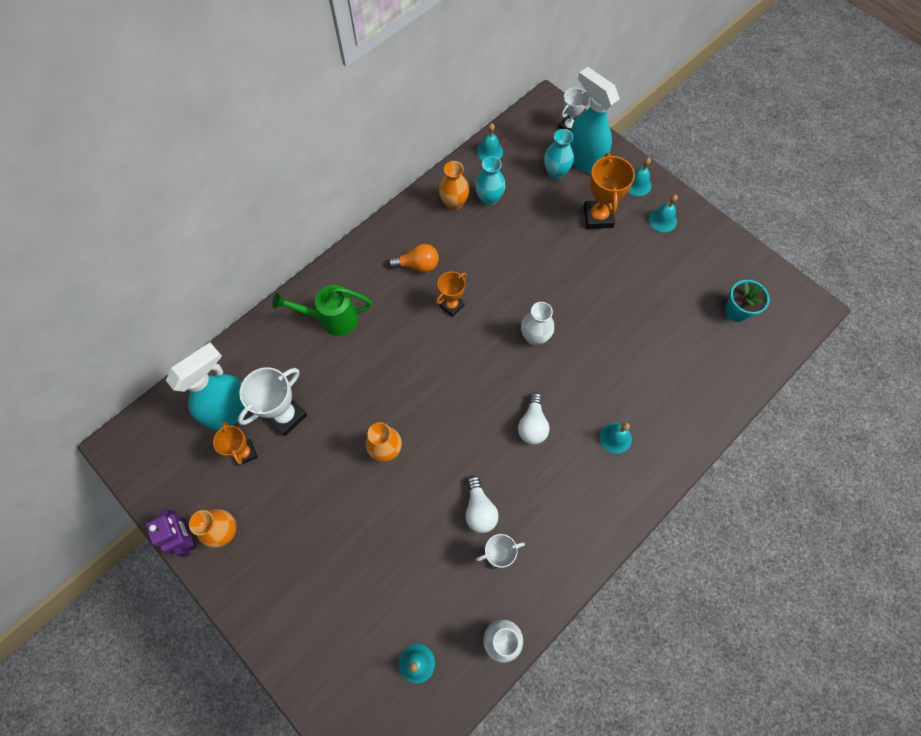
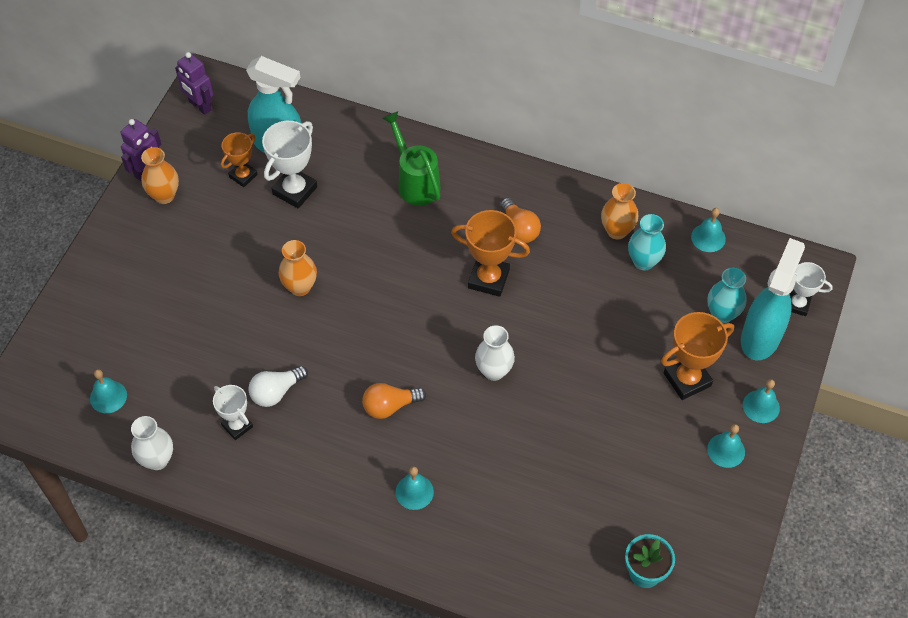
camera: 65 degrees right, 10 degrees down
white trophy [238,367,307,436] -> white trophy turned 75 degrees counterclockwise [262,121,317,209]
orange trophy [436,271,467,317] -> orange trophy [451,210,530,297], size x1.58
white light bulb [518,392,549,445] -> orange light bulb [362,383,426,419]
none -> purple robot [175,52,213,115]

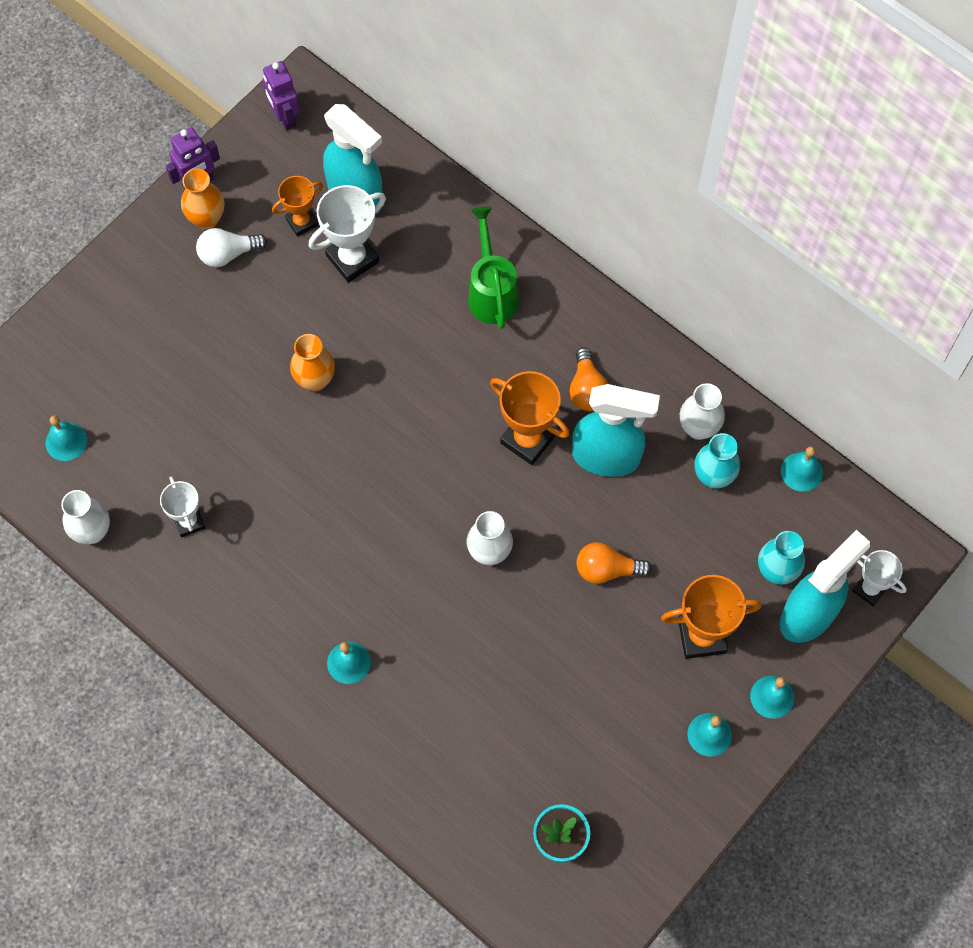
camera: 20 degrees right, 10 degrees up
white light bulb [248,366,308,407] -> white light bulb moved to [196,228,267,267]
orange light bulb [362,383,426,419] -> orange light bulb moved to [576,542,651,584]
orange vase [601,183,638,239] -> white vase [680,383,725,440]
none -> turquoise spray bottle [572,384,660,477]

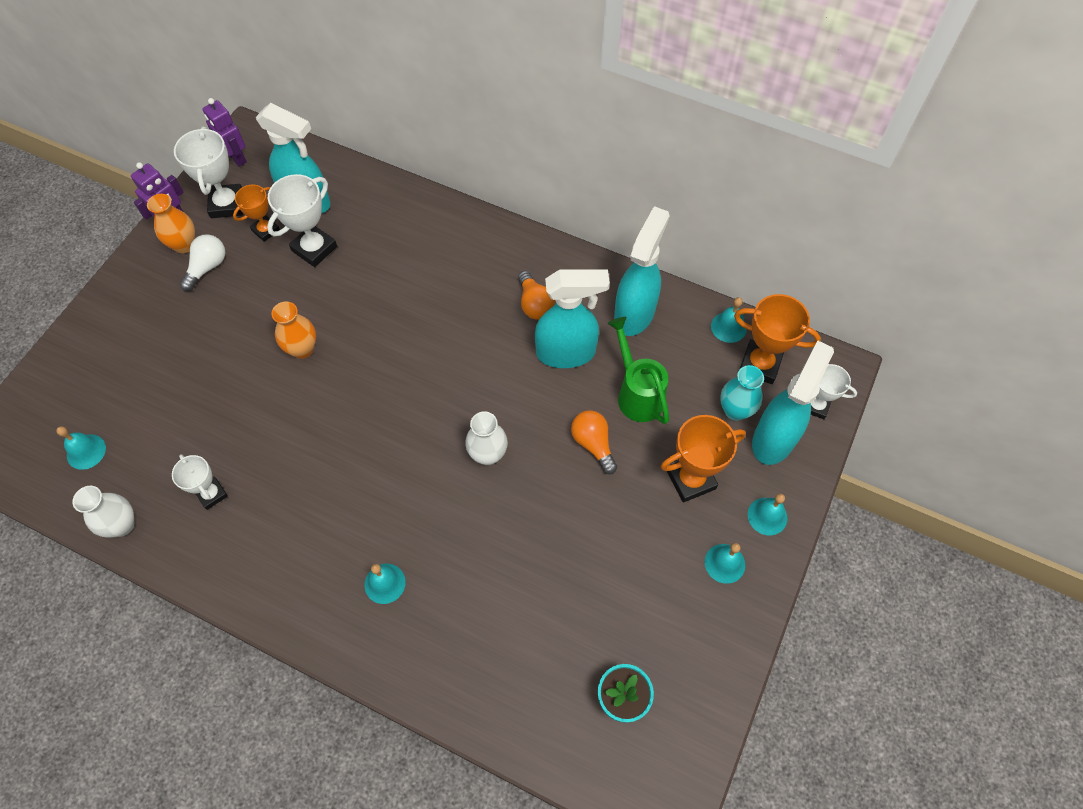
camera: 15 degrees left, 5 degrees down
white light bulb [196,228,267,267] -> white light bulb turned 150 degrees clockwise [180,234,225,291]
green watering can [468,206,519,329] -> green watering can moved to [608,317,669,424]
orange trophy [490,371,570,465] -> orange trophy moved to [734,294,821,384]
orange light bulb [576,542,651,584] -> orange light bulb turned 75 degrees clockwise [571,410,617,474]
white vase [680,383,725,440] -> turquoise spray bottle [614,206,670,336]
turquoise vase [695,433,740,488] -> none
none -> white trophy [174,127,243,218]

